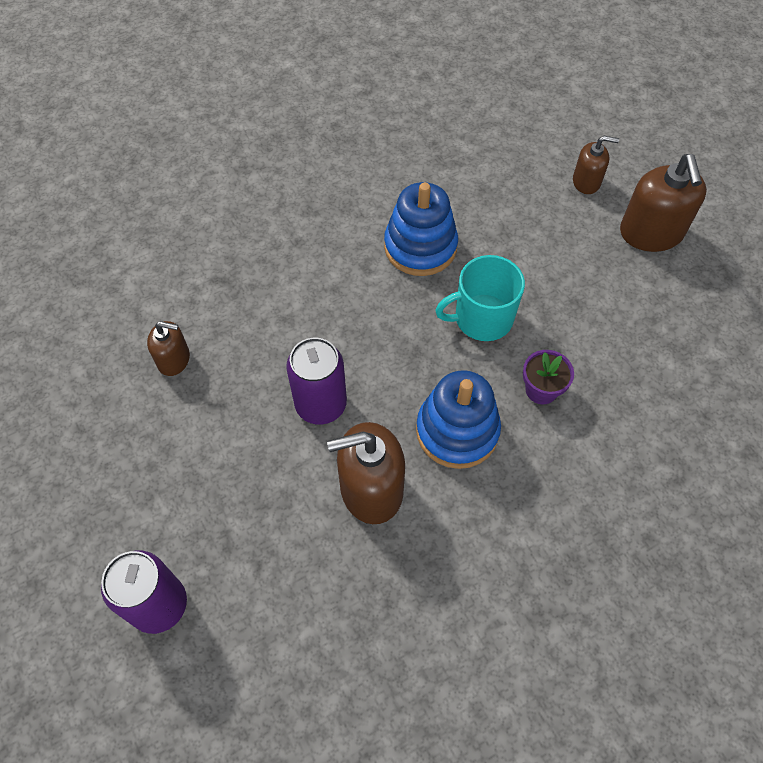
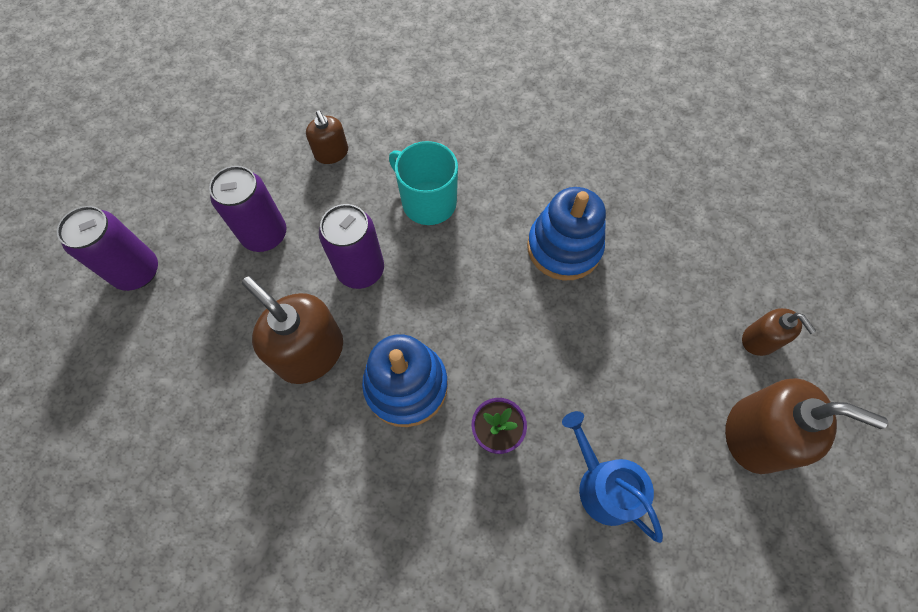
camera: 55 degrees right, 5 degrees up
turquoise mug [435,255,525,341] -> turquoise mug moved to [389,141,458,225]
brown soap dispenser [620,154,707,252] -> brown soap dispenser turned 120 degrees counterclockwise [725,378,888,474]
none -> purple can [209,166,286,252]
none -> blue watering can [562,411,663,543]

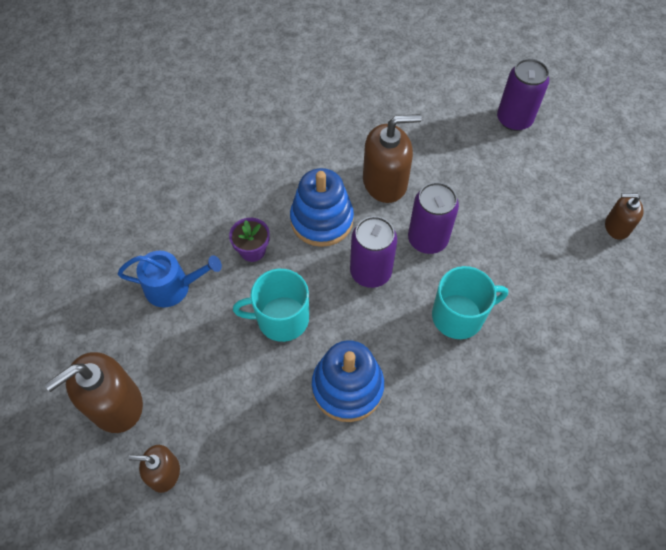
camera: 125 degrees right, 5 degrees down
purple can [209,166,286,252] -> purple can moved to [350,216,397,288]
brown soap dispenser [306,110,348,164] -> brown soap dispenser moved to [605,193,644,240]
none -> turquoise mug [233,269,309,342]

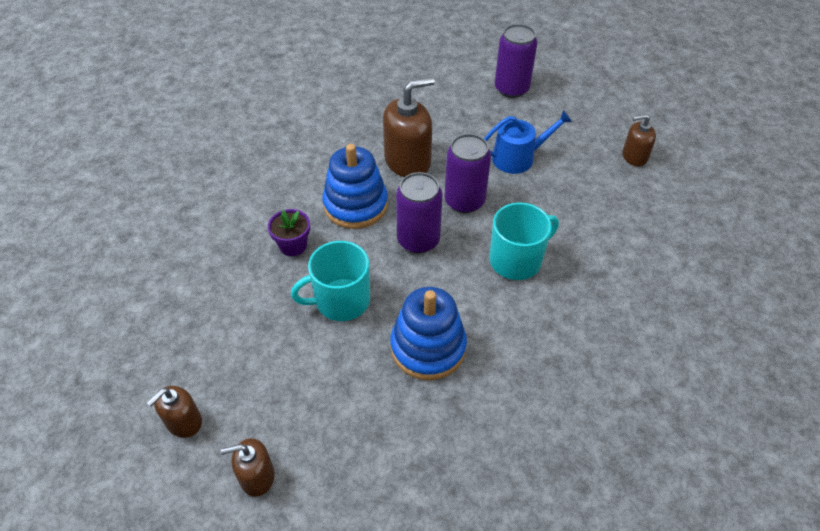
camera: 15 degrees left, 10 degrees down
brown soap dispenser [45,352,143,433] -> brown soap dispenser [147,386,202,438], size x0.57
blue watering can [118,251,222,308] -> blue watering can moved to [484,110,572,174]

